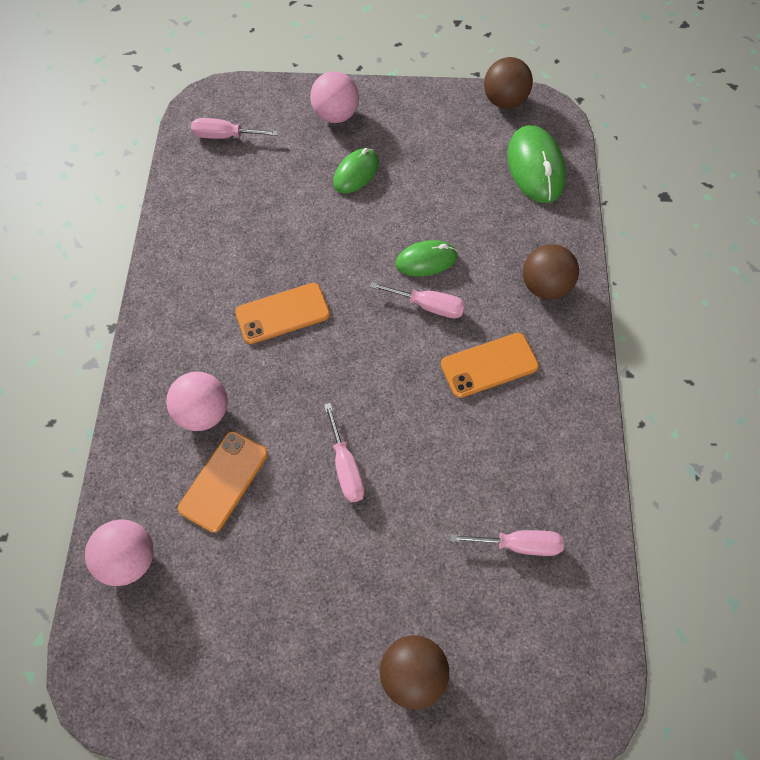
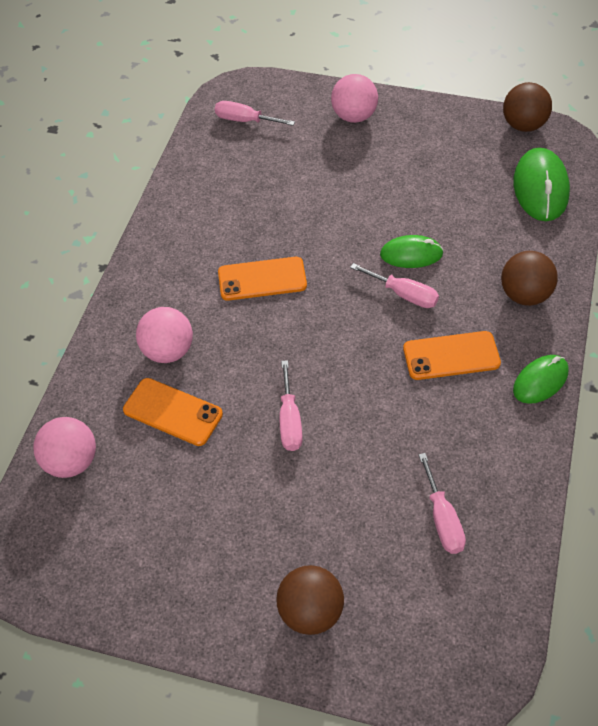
camera: 15 degrees right, 10 degrees down
orange phone [178,431,268,533] -> orange phone turned 75 degrees clockwise [123,378,223,446]
green mouse [333,148,379,193] -> green mouse moved to [513,355,569,404]
pink screwdriver [450,530,564,556] -> pink screwdriver turned 60 degrees clockwise [419,453,466,554]

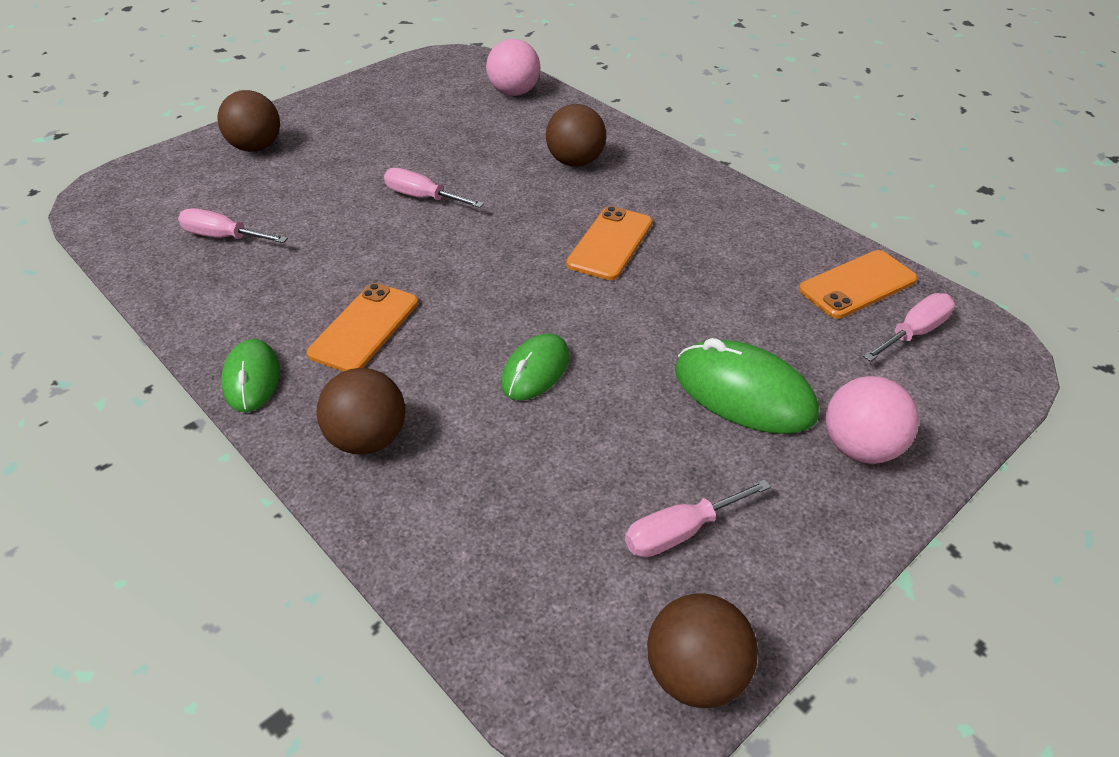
camera: 120 degrees right, 10 degrees down
orange phone [123,378,223,446] -> orange phone moved to [799,250,917,319]
pink ball [136,307,193,363] -> brown ball [546,104,606,167]
pink screwdriver [350,263,439,308] -> pink screwdriver moved to [625,479,771,558]
green mouse [513,147,570,221] -> green mouse moved to [675,338,819,434]

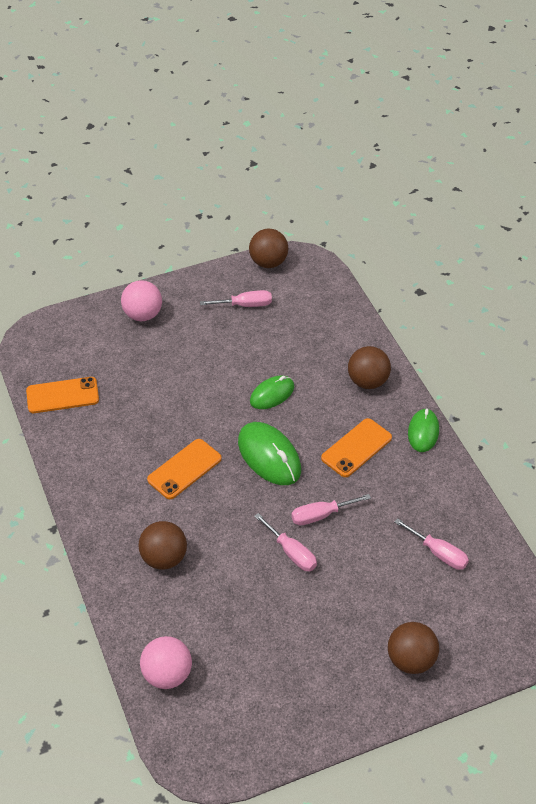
camera: 160 degrees left, 5 degrees up
green mouse [675,338,819,434] -> green mouse moved to [238,422,301,485]
pink screwdriver [863,293,955,362] -> pink screwdriver moved to [291,494,371,525]

